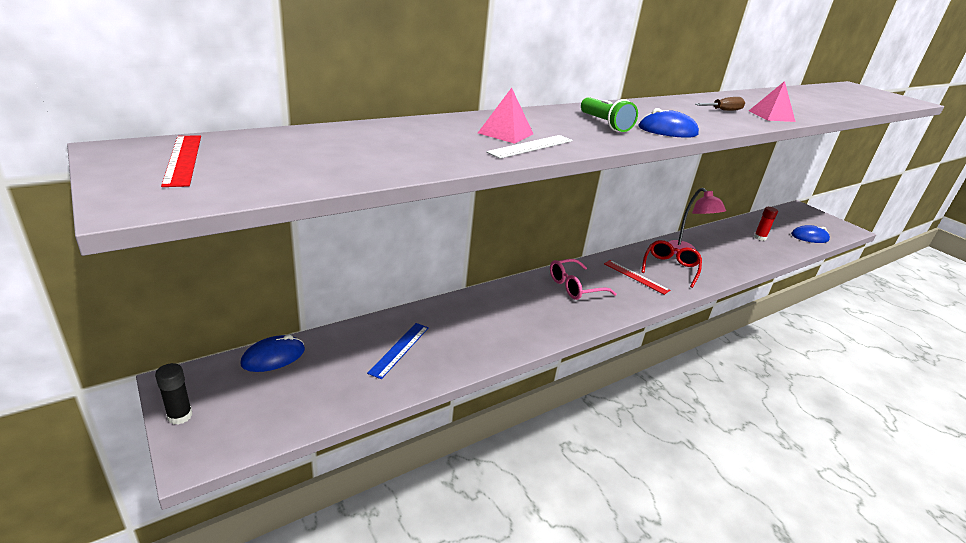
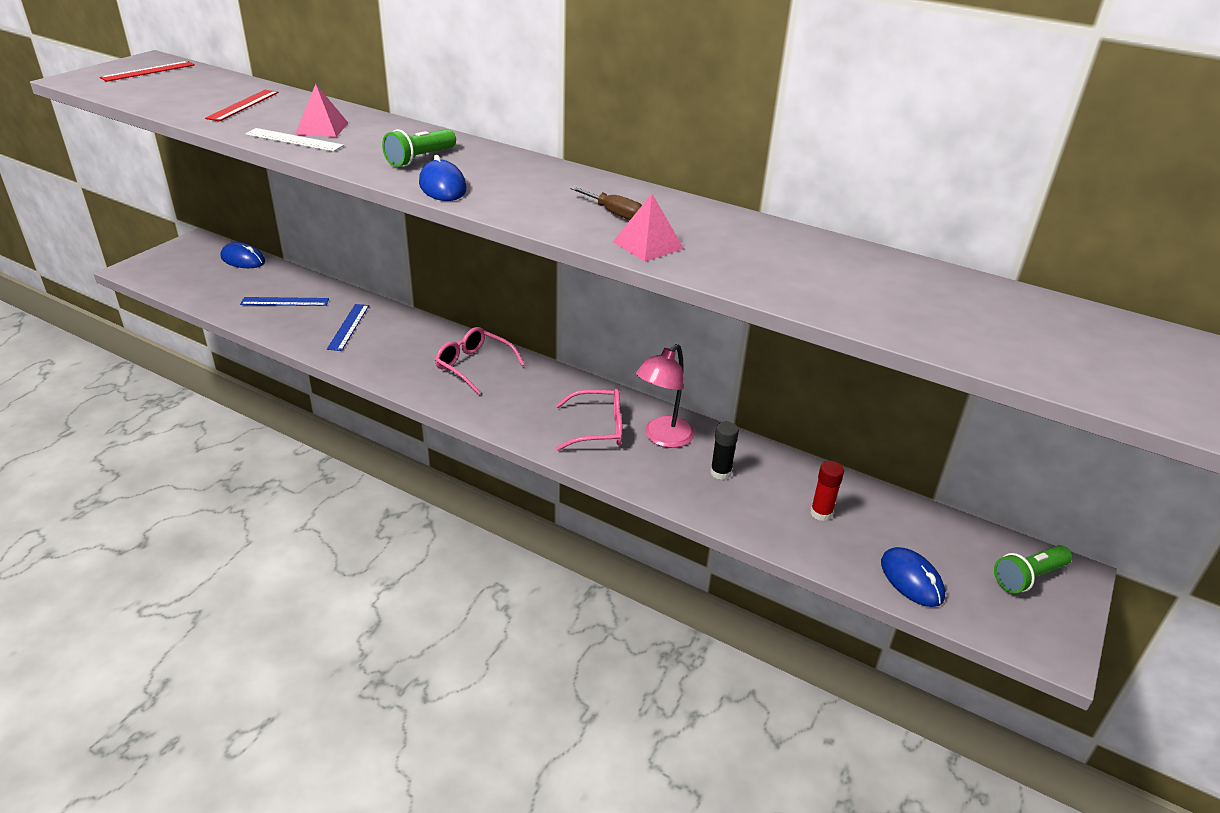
camera: 65 degrees right, 5 degrees up
black glue stick [155,363,192,425] -> black glue stick moved to [710,422,739,480]
red ruler [604,260,670,295] -> red ruler moved to [205,90,279,121]
red glasses [642,240,702,288] -> pink glasses [556,389,622,451]
none -> blue ruler [327,304,369,351]
none -> green flashlight [994,545,1072,593]

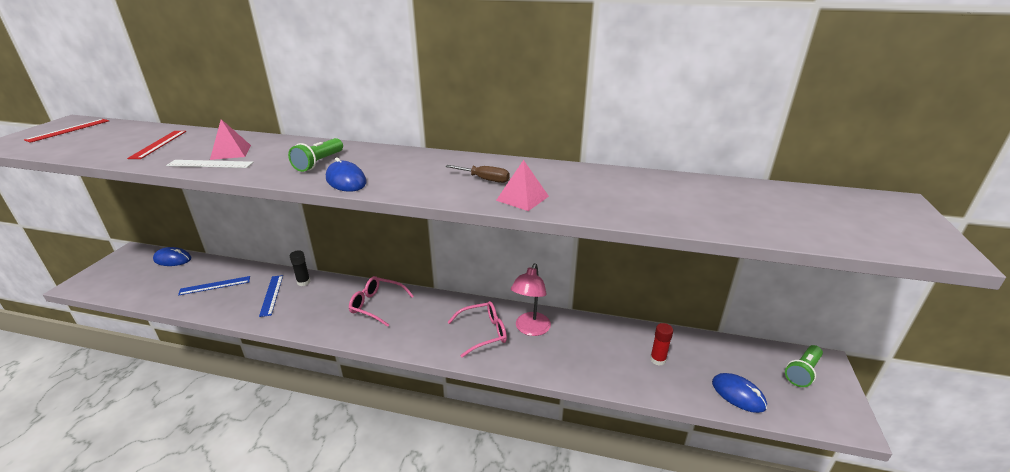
camera: 15 degrees left, 5 degrees down
black glue stick [710,422,739,480] -> black glue stick moved to [290,250,311,286]

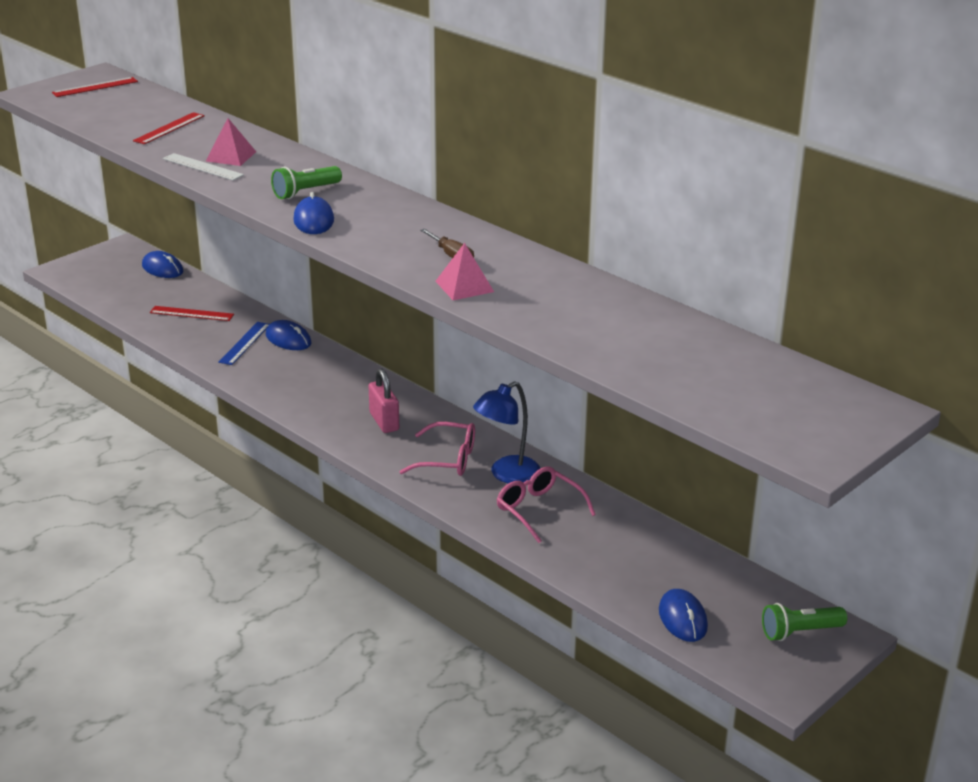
camera: 30 degrees right, 0 degrees up
blue ruler [178,276,250,296] -> red ruler [150,306,234,321]
black glue stick [290,250,311,286] -> blue mouse [266,320,311,350]
pink glasses [349,276,414,327] -> pink glasses moved to [497,467,596,543]
pink lamp [511,263,551,336] -> blue lamp [473,381,540,484]
red glue stick [650,323,673,366] -> none
none -> pink padlock [369,368,399,433]

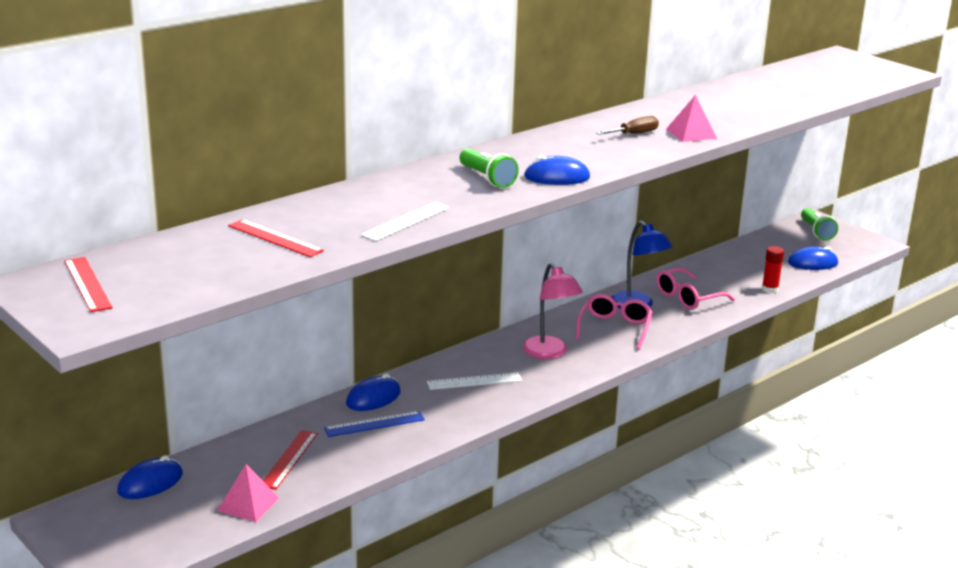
camera: 85 degrees left, 5 degrees down
pink pyramid [206,118,256,166] -> pink pyramid moved to [217,464,279,522]
blue ruler [218,322,269,365] -> blue ruler turned 45 degrees counterclockwise [324,411,425,437]
pink padlock [369,368,399,433] -> pink lamp [522,263,583,359]
none -> white ruler [427,372,522,390]
none -> red glue stick [762,246,784,293]

